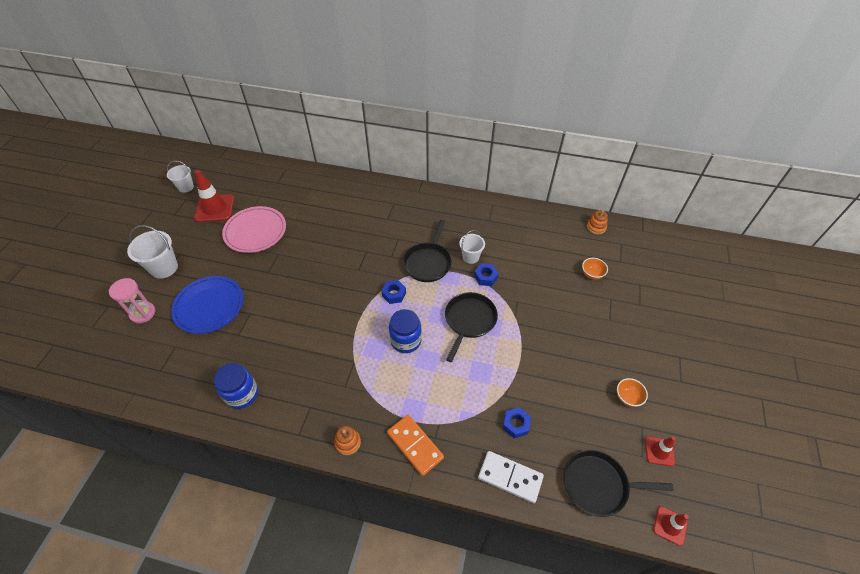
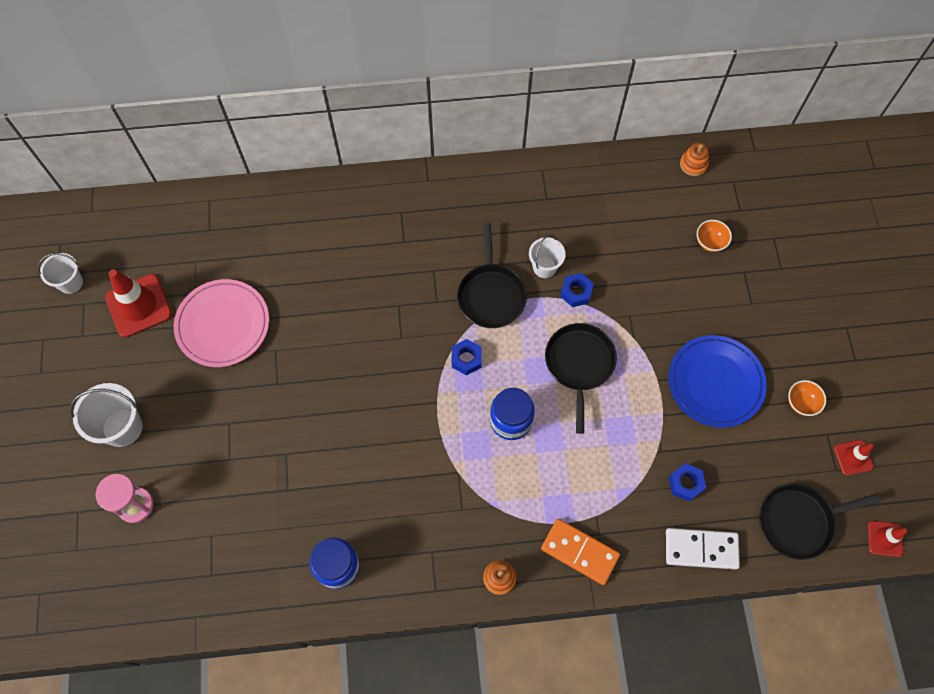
camera: 20 degrees left, 15 degrees up
blue plate [171,276,244,334] -> blue plate moved to [669,335,767,428]

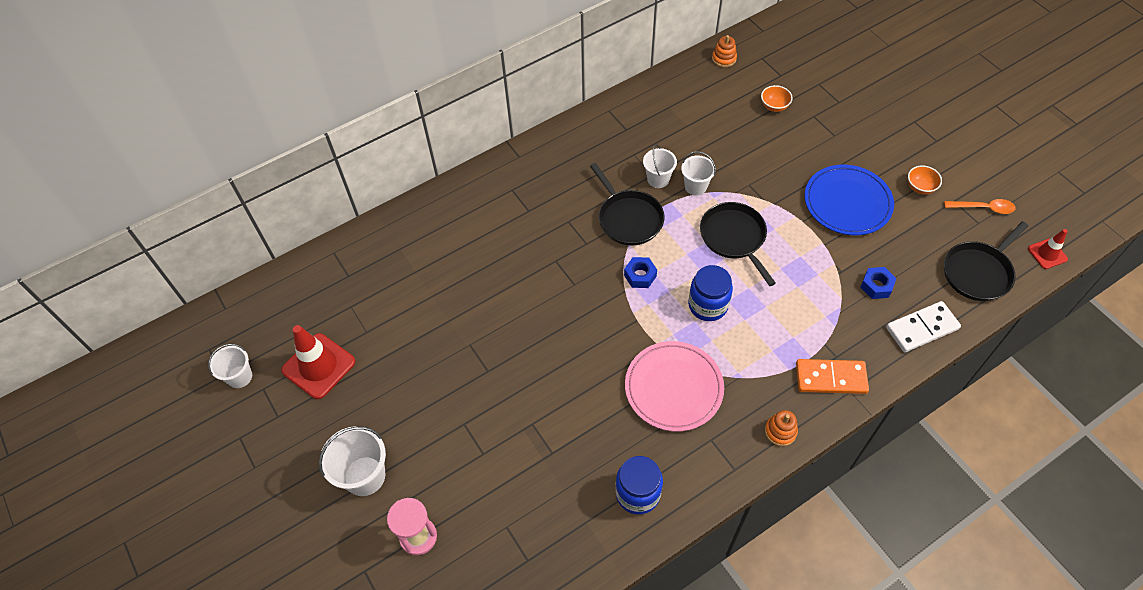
camera: 25 degrees left, 10 degrees down
pink plate [174,279,269,367] -> pink plate moved to [625,341,724,431]
blue nut [560,273,594,307] -> white bucket [681,151,716,196]
red traffic cone [834,440,874,475] -> orange spoon [944,199,1016,214]

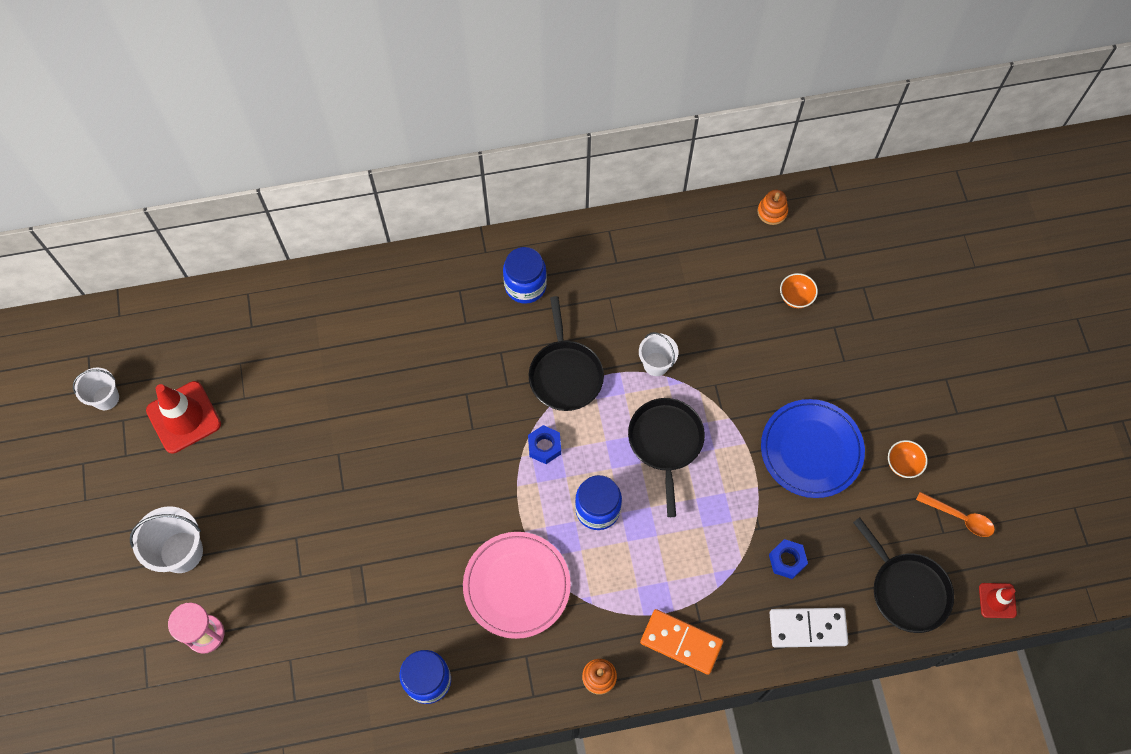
camera: 20 degrees right, 10 degrees up
white bucket [643,144,677,188] -> none
black pan [944,221,1028,301] -> black pan turned 105 degrees counterclockwise [853,517,954,633]
none -> blue jar [503,247,547,304]

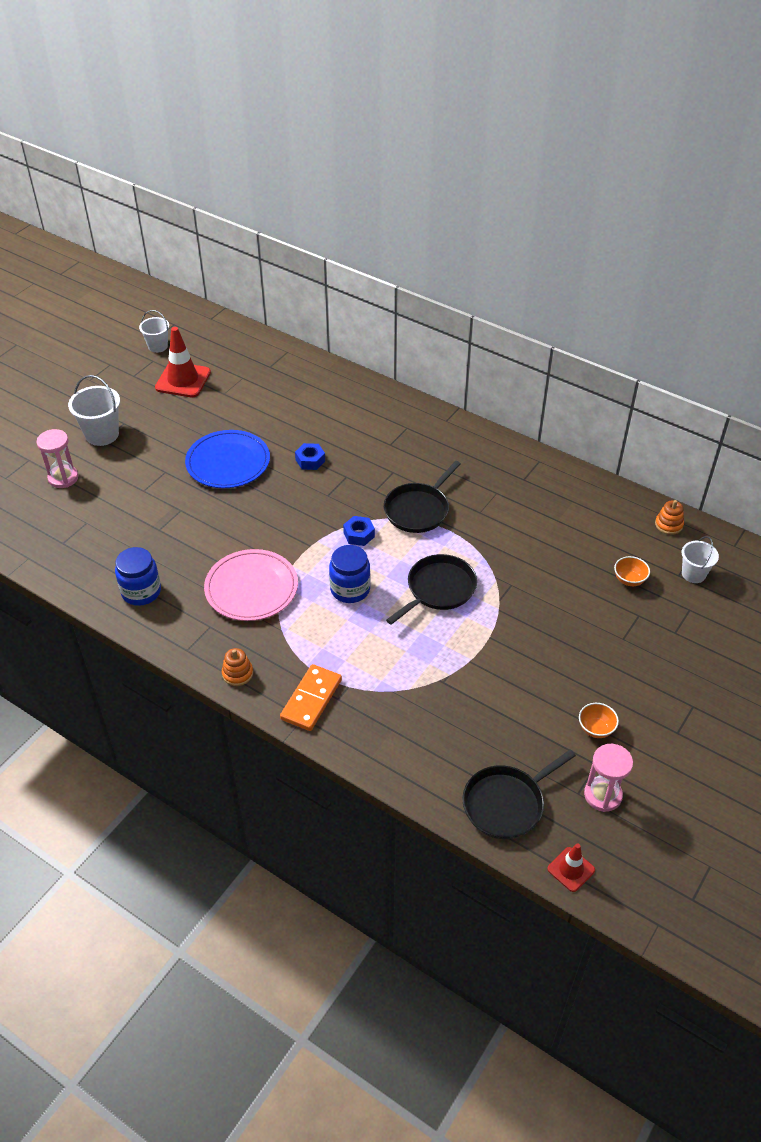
camera: 45 degrees right, 20 degrees down
blue jar [503,247,547,304] -> none
white bucket [639,332,678,376] -> white bucket moved to [682,536,719,583]
orange domino [640,609,723,675] -> orange domino turned 45 degrees clockwise [280,664,342,731]
blue plate [761,399,865,498] -> blue plate moved to [185,430,270,488]
blue nut [769,539,808,579] -> blue nut moved to [295,443,325,470]
white domino [770,608,848,648] -> none
black pan [853,517,954,633] -> black pan turned 45 degrees clockwise [463,749,576,839]
orange spoon [916,492,995,537] -> pink hourglass [584,744,633,812]

